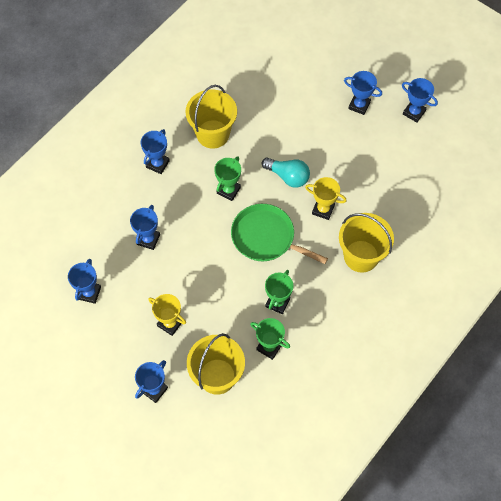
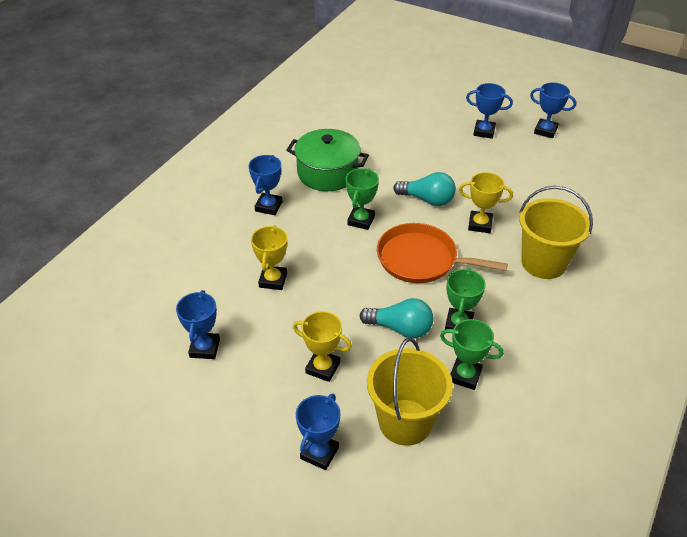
camera: 10 degrees left, 20 degrees down
blue trophy [130,205,160,250] -> yellow trophy [251,225,287,290]
yellow bucket [185,85,237,149] -> green pot [287,129,369,191]
green pan [231,204,328,264] -> orange pan [377,223,508,283]
none -> turquoise light bulb [359,298,433,339]

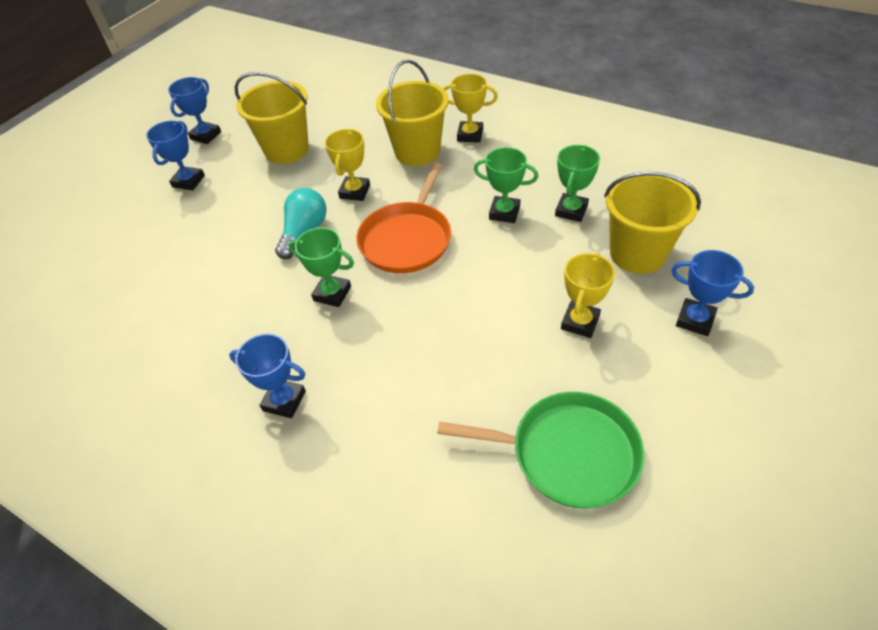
camera: 85 degrees left, 5 degrees up
blue trophy [176,290,220,359] -> green pan [437,392,645,508]
yellow trophy [251,225,287,290] -> yellow trophy moved to [443,74,498,143]
green pot [287,129,369,191] -> none
turquoise light bulb [359,298,433,339] -> none
none -> yellow bucket [235,72,309,164]

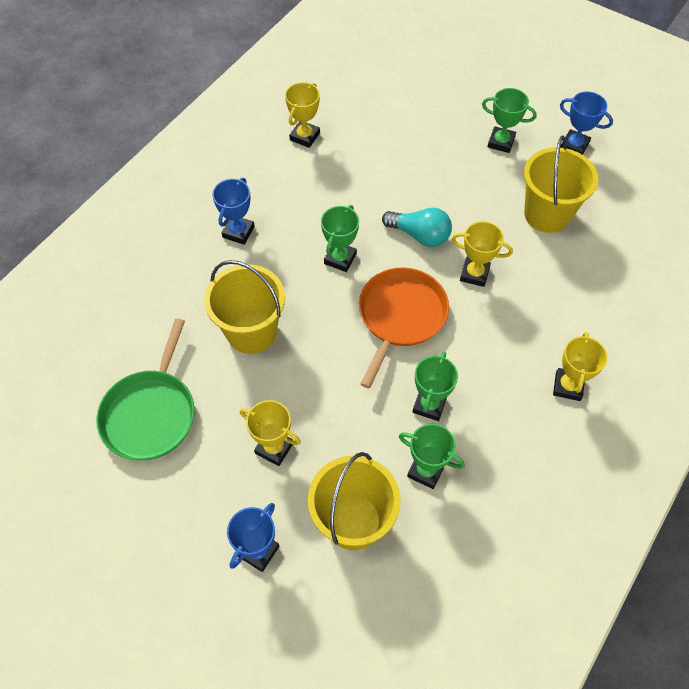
camera: 90 degrees right, 10 degrees up
blue trophy [146,121,205,190] -> green trophy [482,88,537,153]
orange pan [356,163,451,273] -> orange pan turned 90 degrees clockwise [359,267,449,388]
yellow bucket [376,60,449,166] -> yellow bucket moved to [204,260,285,354]
none -> yellow trophy [285,82,320,148]

